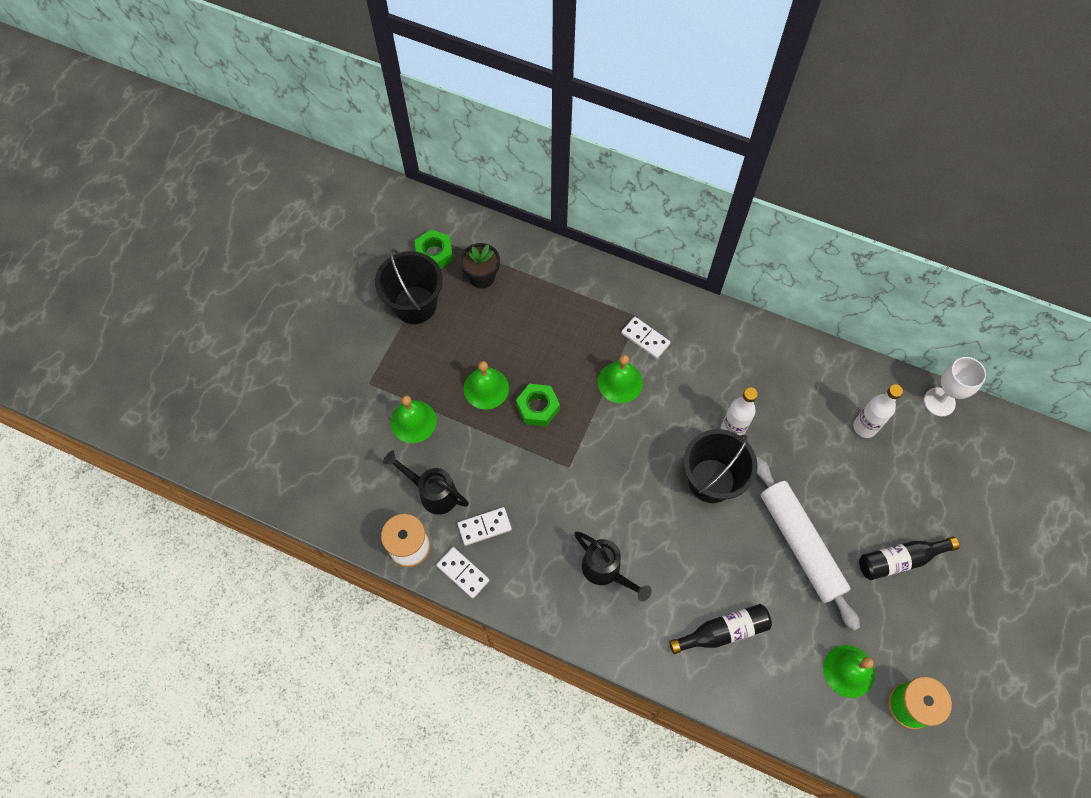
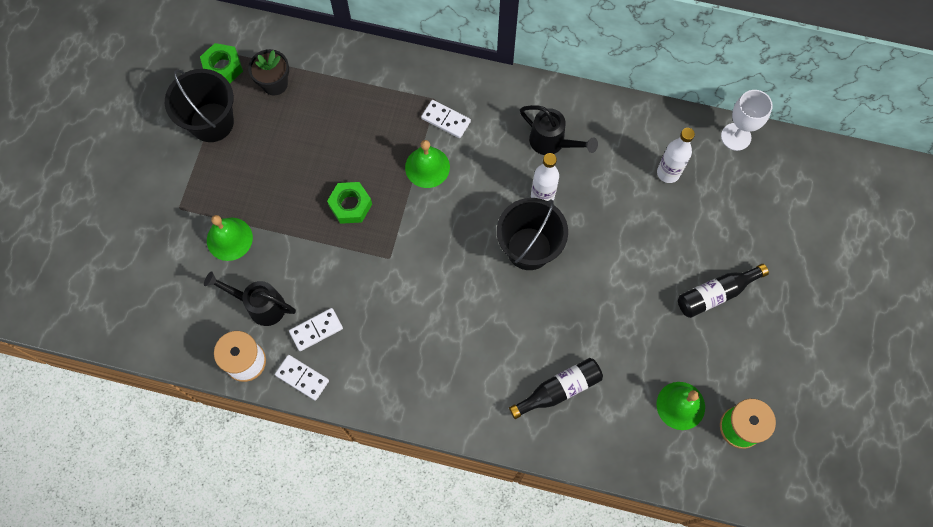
camera: 10 degrees left, 5 degrees up
green bell [464,361,509,409] -> none
black watering can [575,532,652,602] -> black watering can moved to [520,105,598,155]
white rolling pin [756,457,860,631] -> none

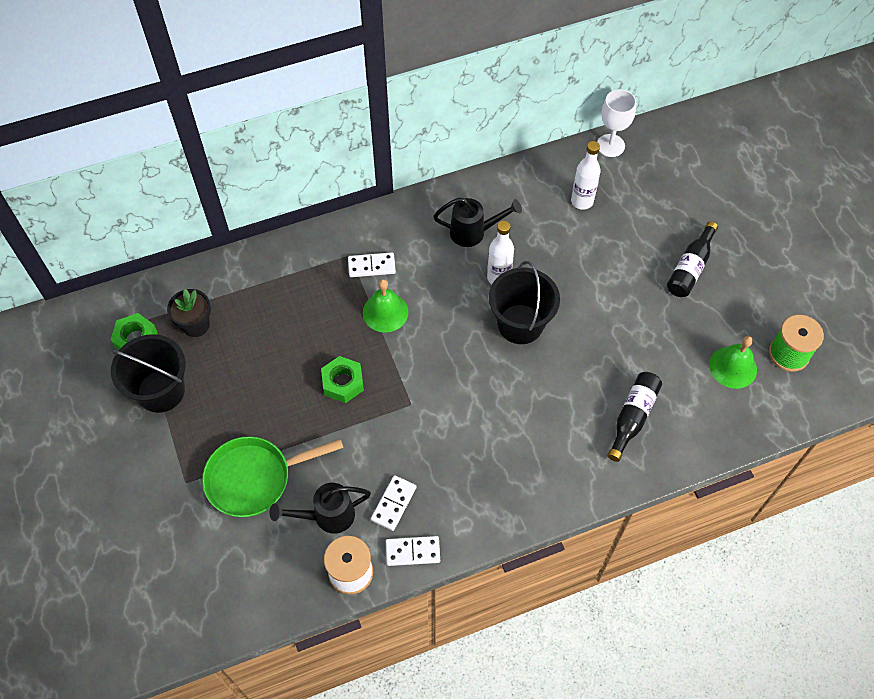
camera: 35 degrees left, 10 degrees down
green bell [207,215,253,261] -> green pan [202,436,343,517]

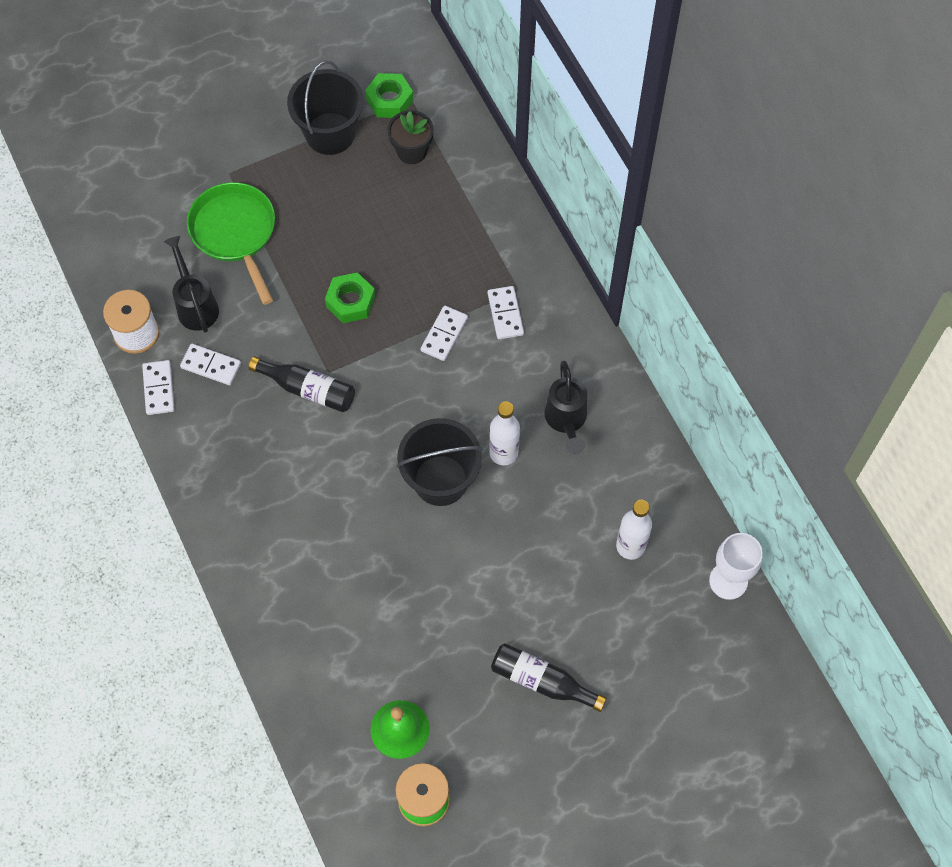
camera: 85 degrees right, 5 degrees up
green bell [363,279,409,333] -> white domino [421,306,468,361]
black bottle [607,372,662,462] -> black bottle moved to [248,356,355,412]

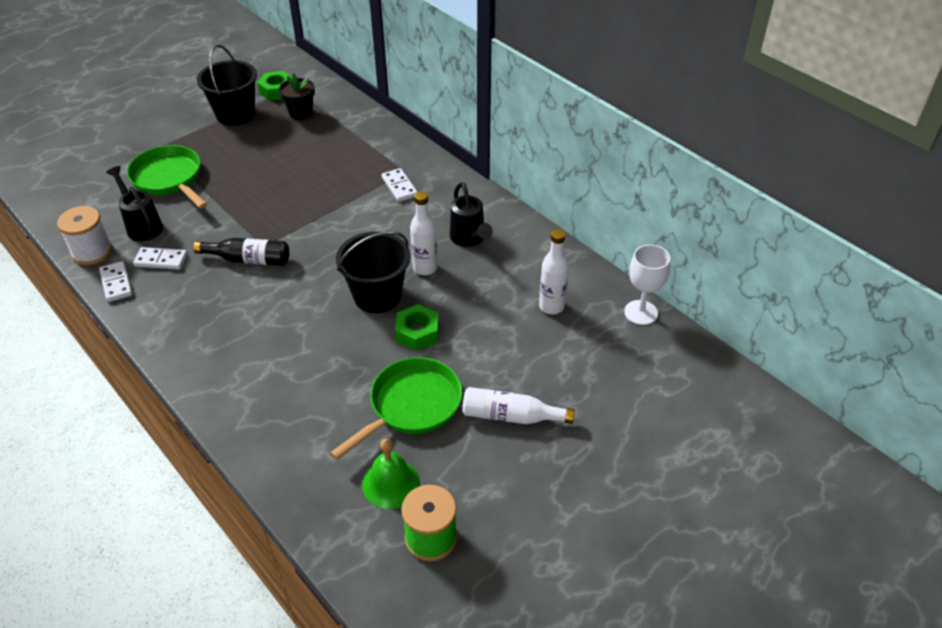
camera: 15 degrees left, 20 degrees down
green nut [325,272,375,323] -> green nut moved to [395,304,439,351]
white domino [421,306,468,361] -> none
black bottle [491,643,607,712] -> white bottle [462,387,575,424]
none -> green pan [330,357,462,460]

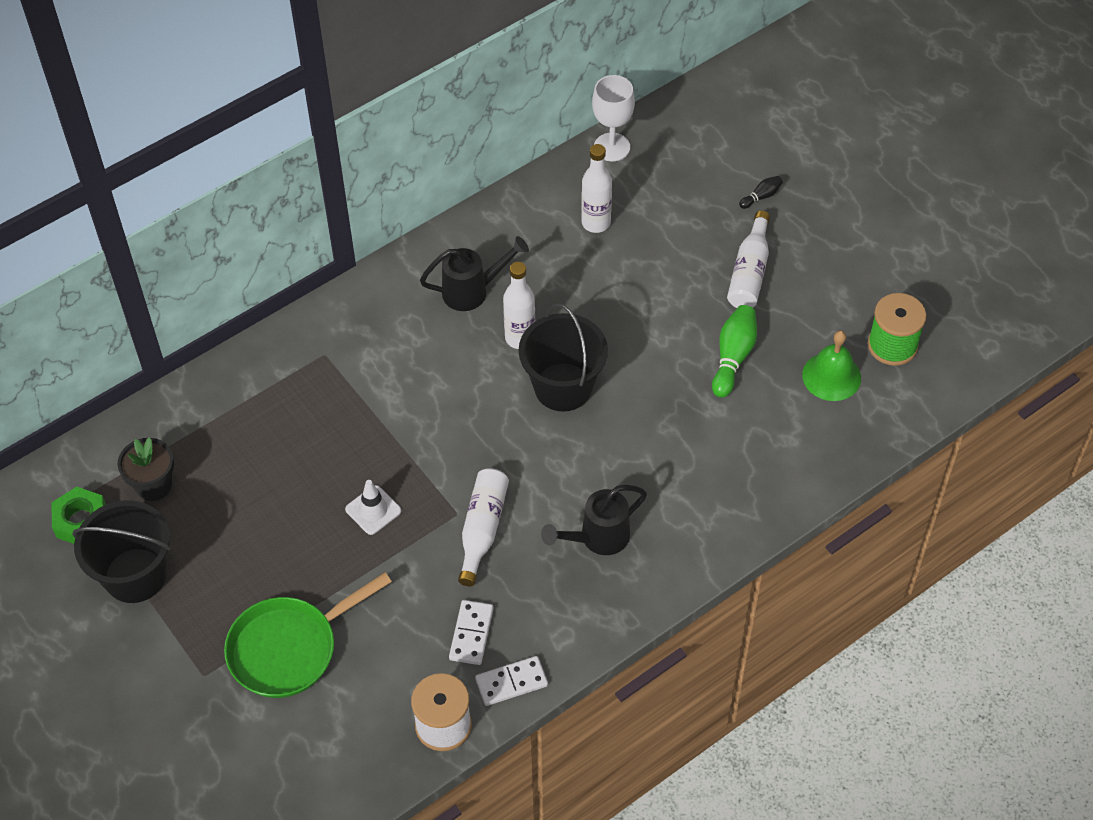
camera: 85 degrees left, 10 degrees up
black watering can [106,166,163,241] -> black watering can moved to [541,485,647,555]
black bottle [193,238,289,266] -> white bottle [458,468,509,586]
green pan [330,357,462,460] -> green bowling pin [712,305,757,398]
white domino [382,168,417,202] -> none
green nut [395,304,439,351] -> none
none -> white traffic cone [345,480,401,535]
none -> black bowling pin [739,176,783,209]

